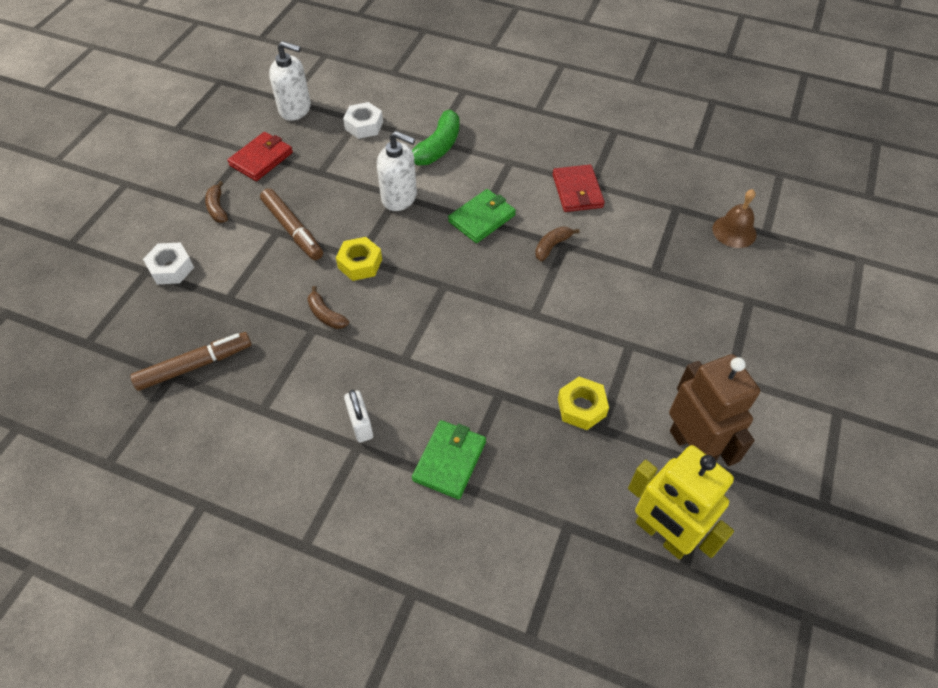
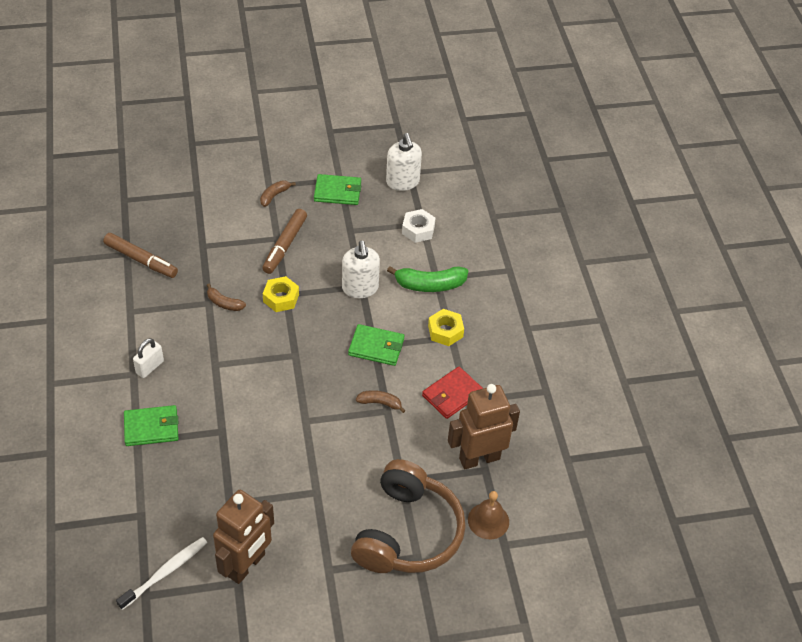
camera: 55 degrees right, 5 degrees down
white nut [143,242,194,284] -> none
red wallet [227,132,293,181] -> green wallet [314,174,361,205]
brown banana [307,286,349,329] -> brown banana turned 75 degrees counterclockwise [207,284,246,311]
yellow nut [558,377,609,430] -> yellow nut moved to [428,309,464,346]
yellow robot [628,445,734,559] -> white toothbrush [116,537,207,610]
none -> brown headphones [351,459,466,573]
none -> brown robot [448,384,520,469]

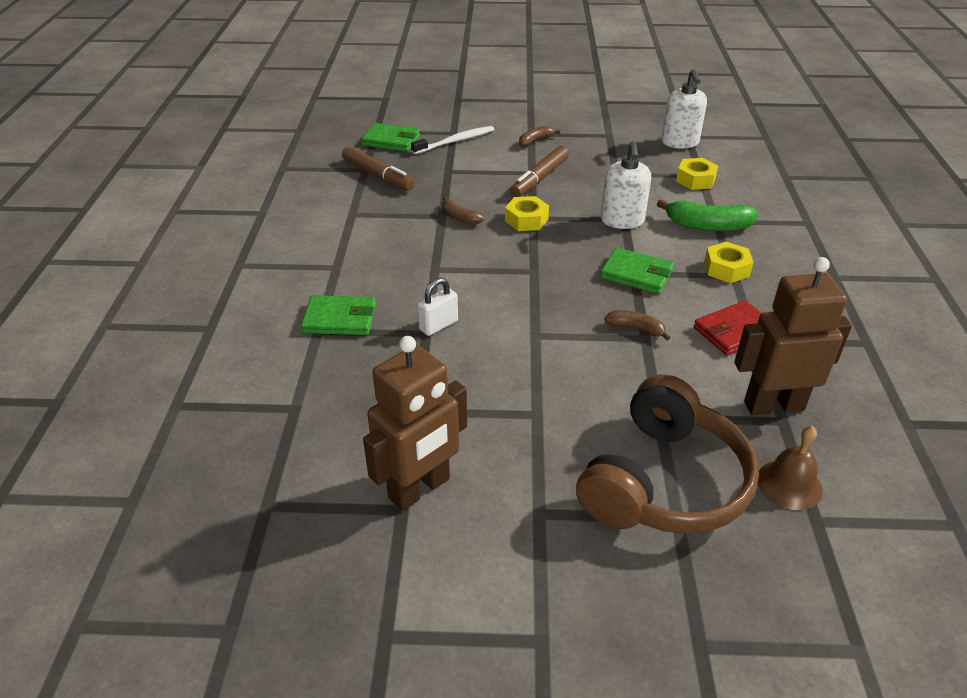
camera: 15 degrees right, 10 degrees down
white toothbrush [116,537,207,610] -> white toothbrush moved to [411,126,494,154]
white padlock [133,338,164,378] -> white padlock moved to [417,278,458,336]
green wallet [314,174,361,205] -> green wallet moved to [361,123,420,152]
white nut [402,209,435,243] -> yellow nut [676,158,718,190]

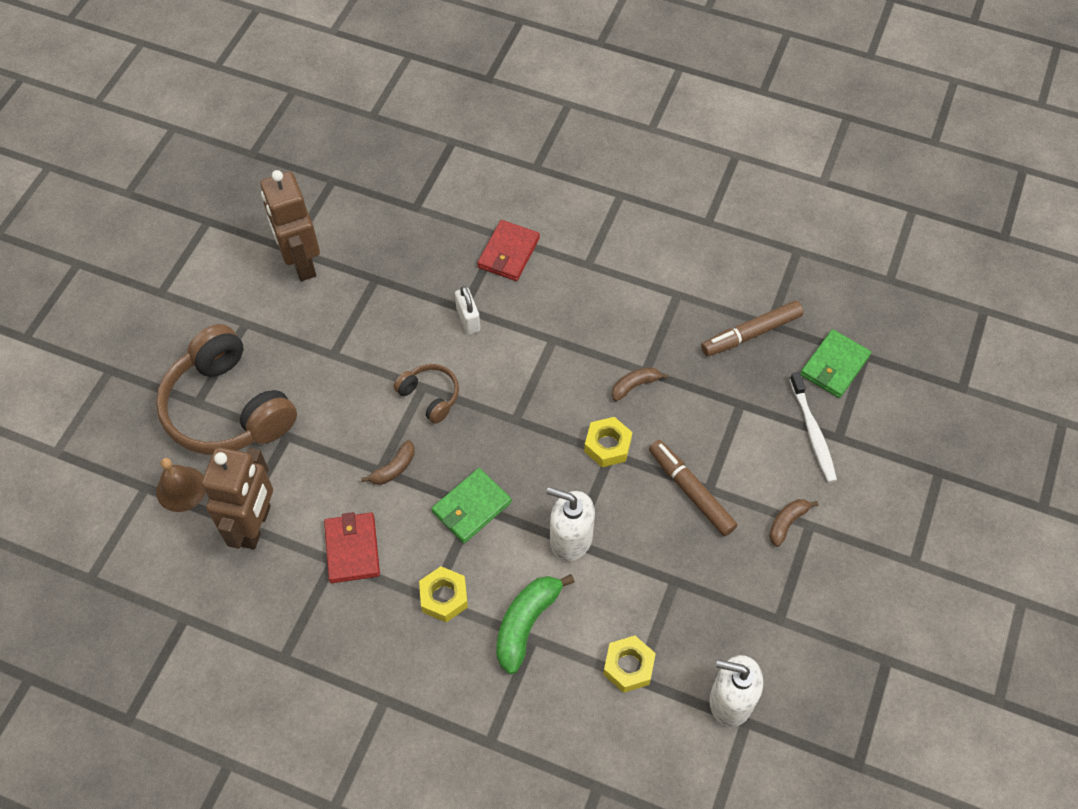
camera: 110 degrees right, 20 degrees up
green wallet [301,295,376,335] -> red wallet [477,220,540,281]
brown banana [519,126,560,147] -> brown banana turned 120 degrees counterclockwise [769,499,818,547]
none -> brown headphones [394,364,459,424]

